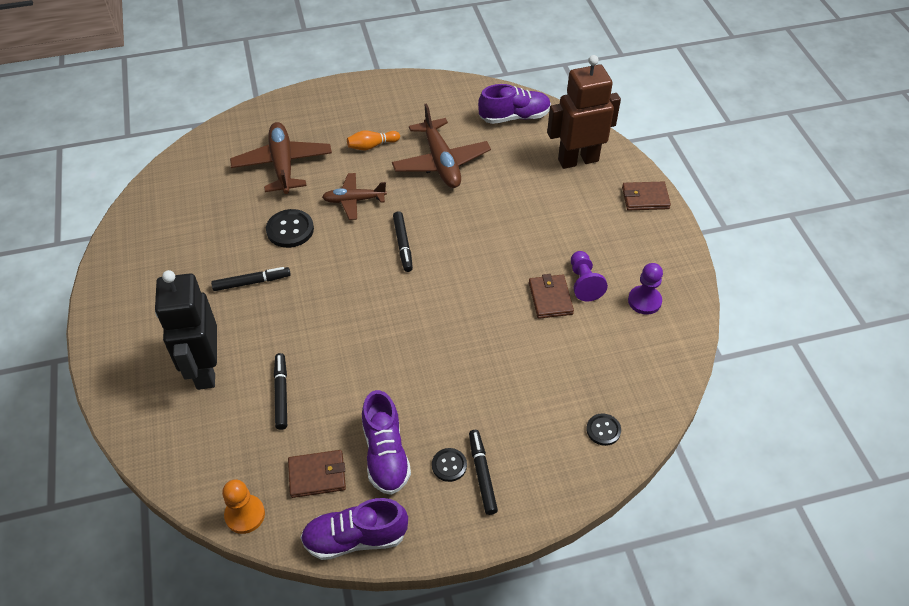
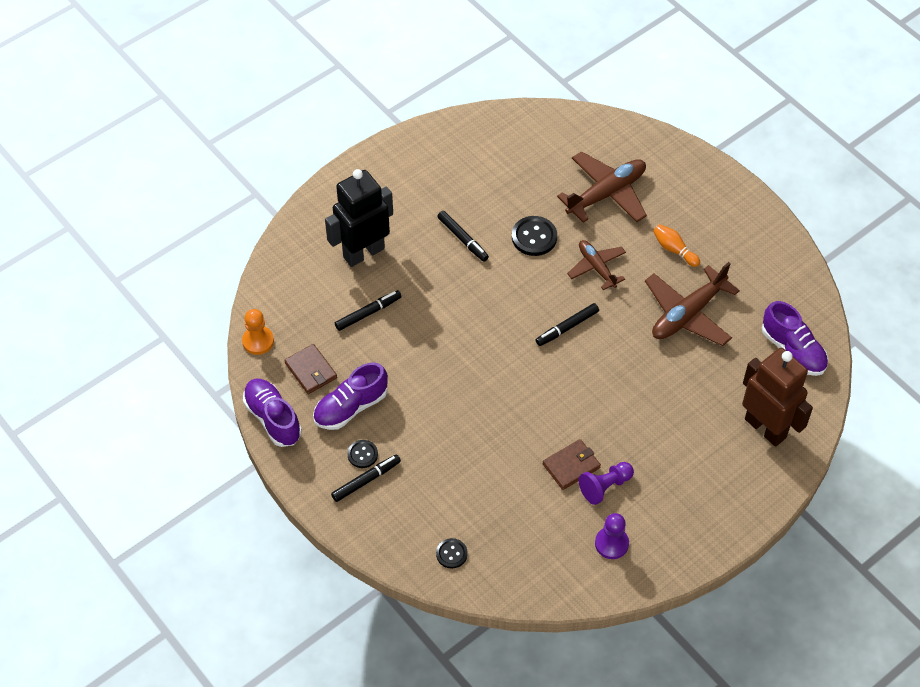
camera: 65 degrees right, 5 degrees up
brown wallet [622,181,671,210] -> none

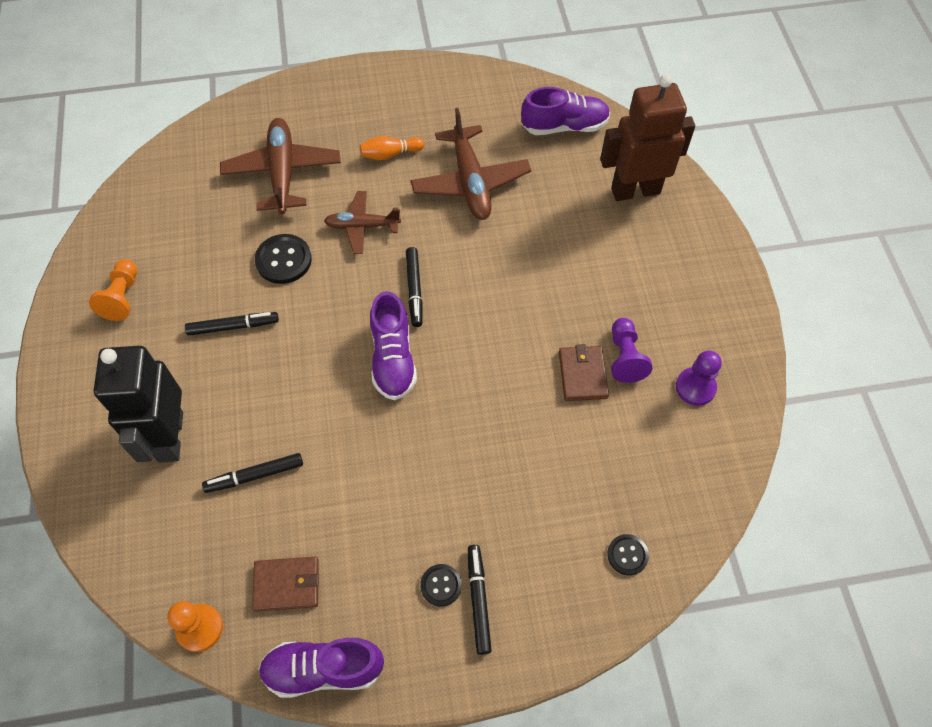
camera: 60 degrees left, 5 degrees up
purple shoe [313,362,388,430] -> purple shoe moved to [370,291,417,400]
black marker [335,290,402,331] -> black marker turned 105 degrees counterclockwise [202,453,303,493]
none -> orange pawn [89,259,137,321]

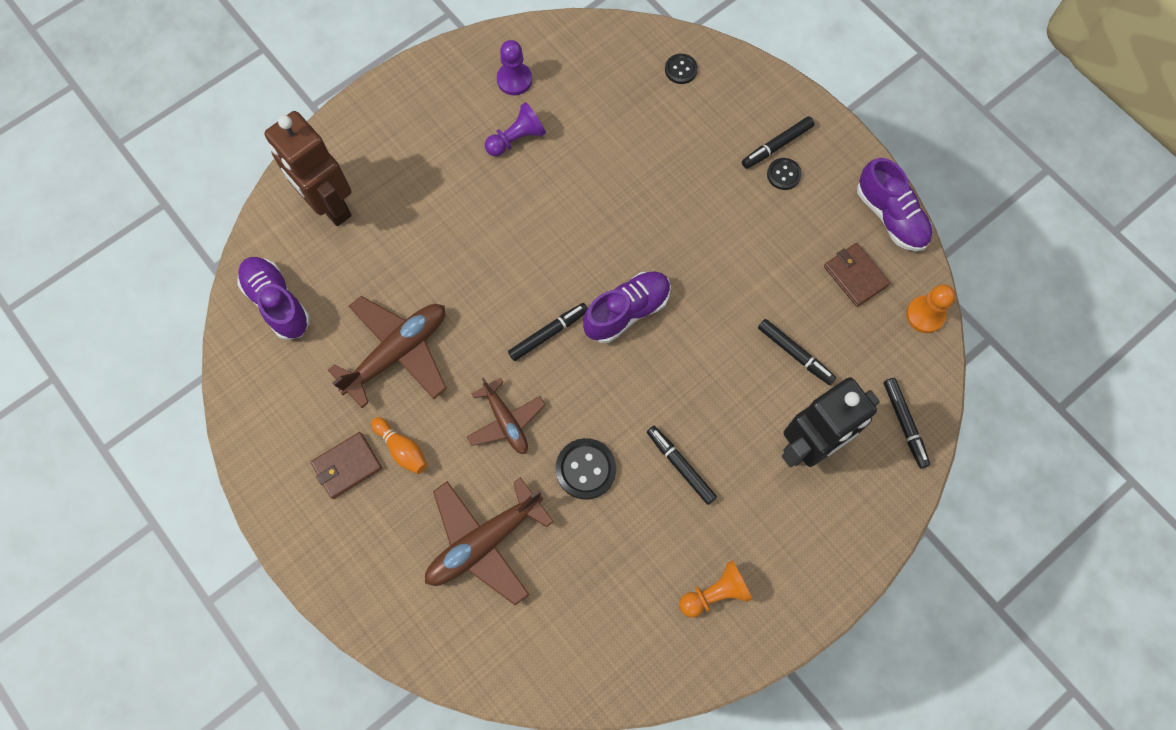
camera: 120 degrees left, 10 degrees up
brown wallet [559,344,609,401] -> brown wallet moved to [311,432,382,499]
none -> black marker [883,378,930,469]

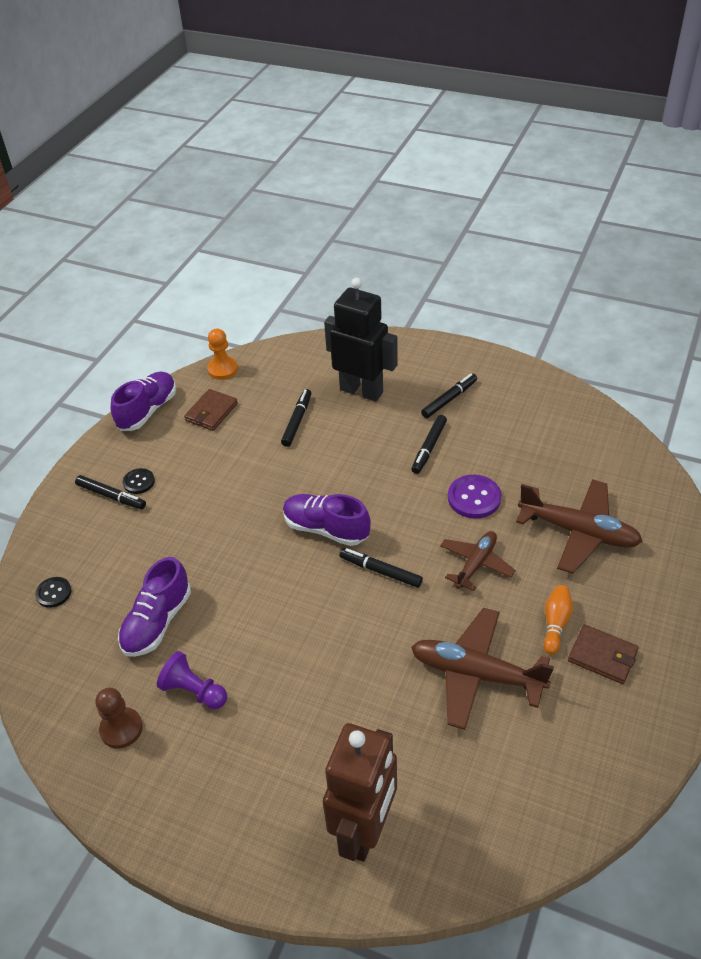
camera: 115 degrees left, 25 degrees down
purple shoe [237,257,310,340] -> purple shoe moved to [118,557,191,657]
purple pawn [497,40,532,95] -> brown pawn [95,688,143,749]
black button [556,438,616,499] -> purple button [448,475,501,518]
orange pawn [679,560,752,618] -> none
black marker [883,378,930,469] -> black marker moved to [421,374,477,418]

